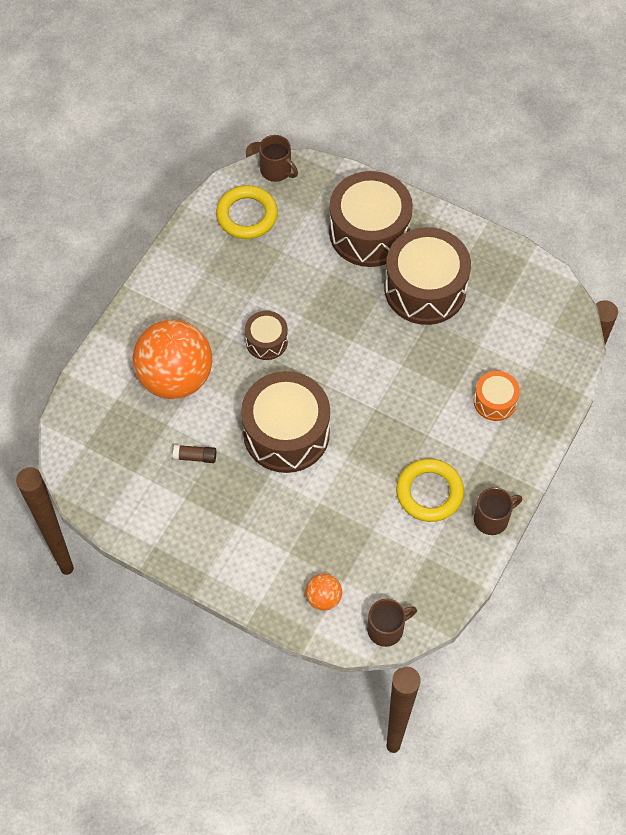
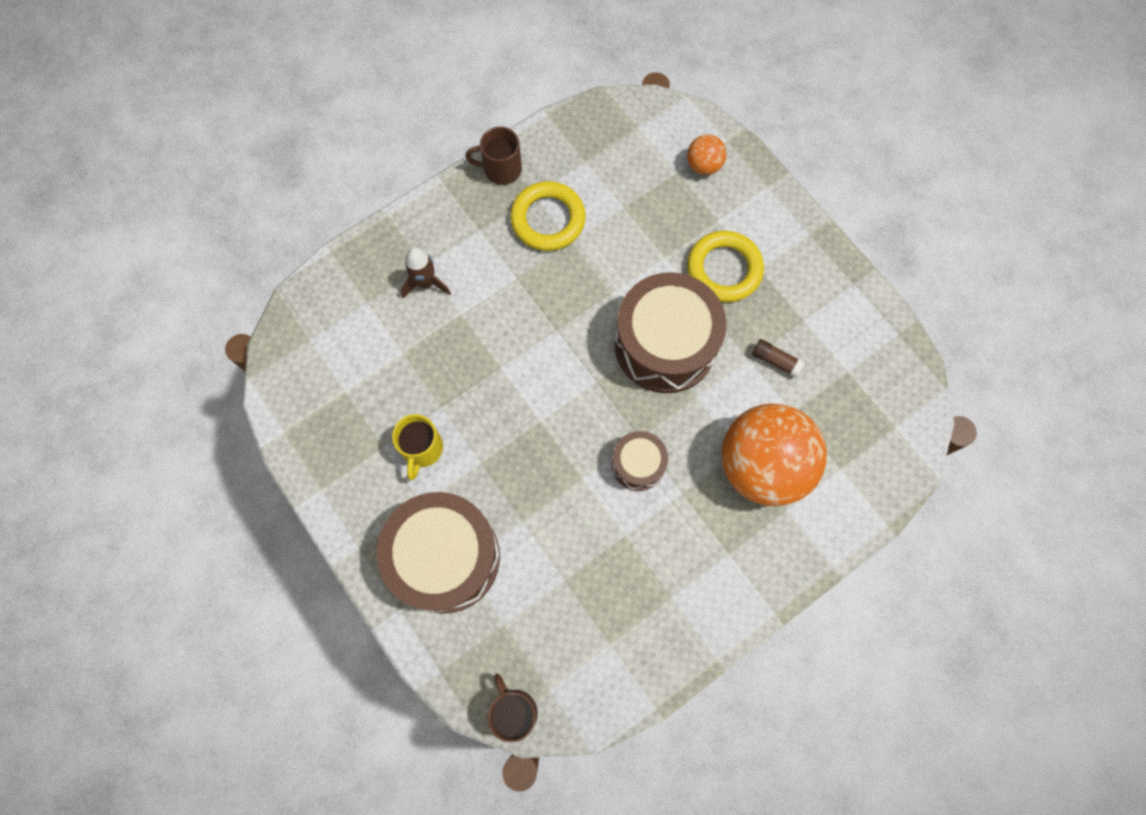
camera: 155 degrees left, 10 degrees up
yellow ring [216,185,278,239] -> yellow ring moved to [687,231,764,302]
brown mug [367,599,417,647] -> none
brown drum [384,227,471,325] -> yellow mug [392,414,443,480]
orange drum [474,371,520,421] -> brown rocket [401,247,451,298]

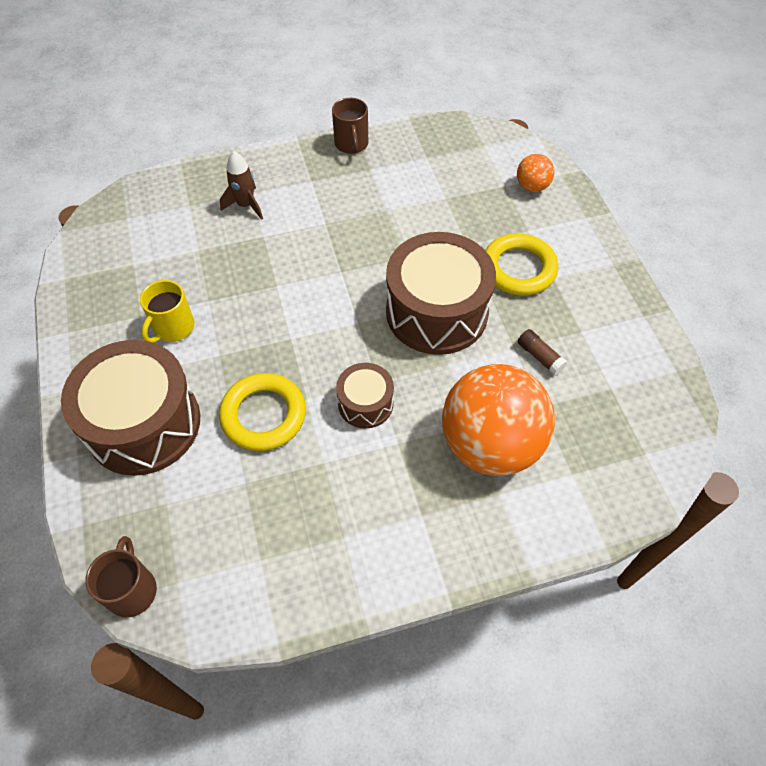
camera: 20 degrees right, 15 degrees down
brown mug [465,126,522,185] -> brown mug turned 120 degrees counterclockwise [332,98,368,154]
yellow ring [510,181,586,251] -> yellow ring moved to [219,373,306,451]

